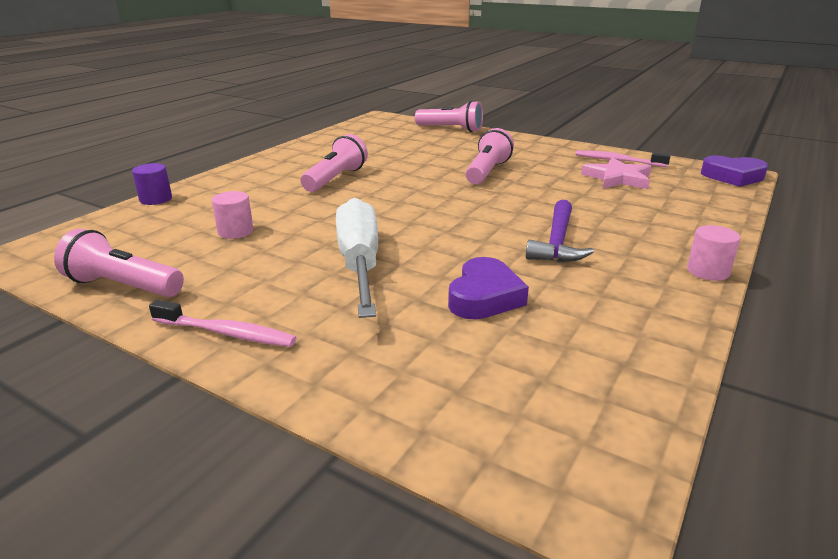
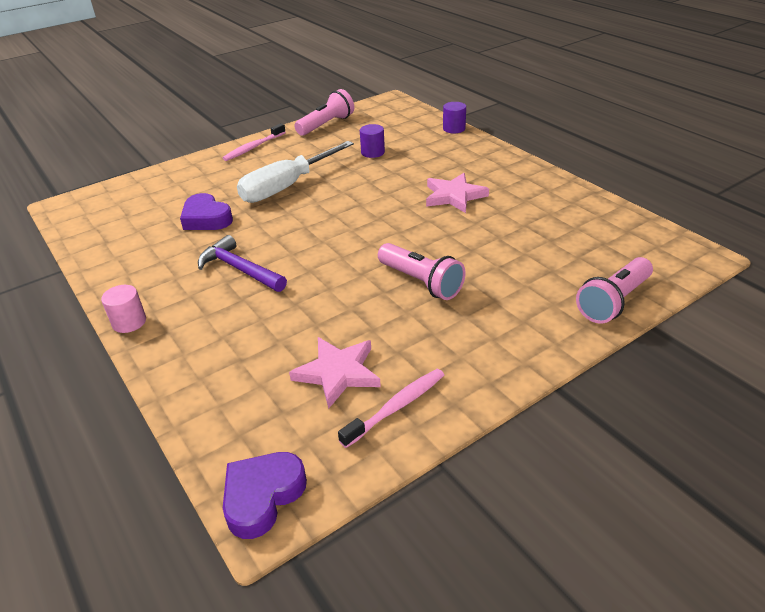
camera: 115 degrees right, 10 degrees up
pink cylinder [212,191,254,239] -> purple cylinder [360,124,385,158]
pink flashlight [301,134,368,192] -> pink star [426,173,489,213]
white screwdriver [336,198,378,318] -> white screwdriver turned 120 degrees clockwise [237,141,354,203]

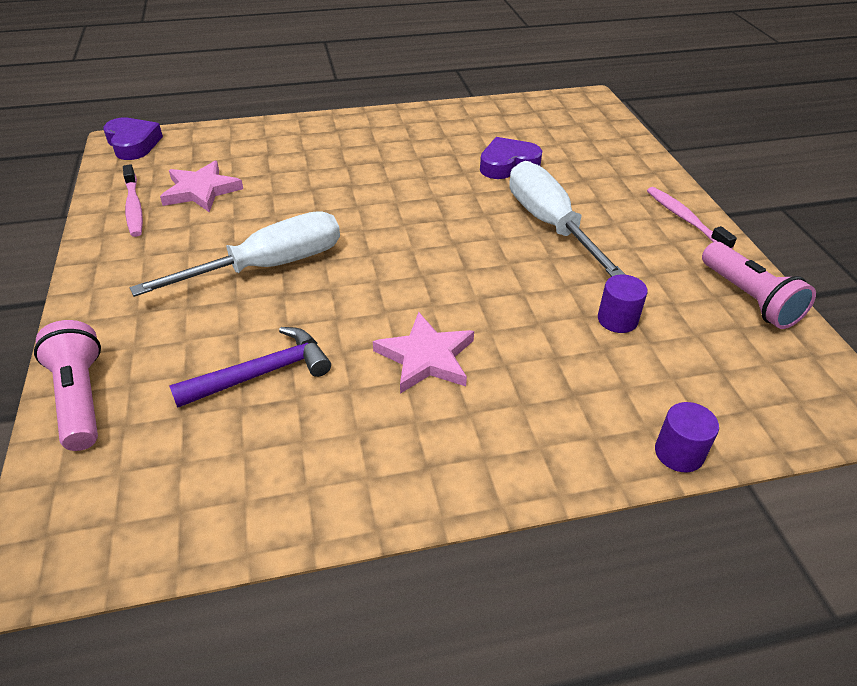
camera: 110 degrees right, 5 degrees up
pink cylinder [101,285,146,333] -> none
purple hammer [198,235,287,292] -> purple hammer moved to [169,327,331,408]
pink flashlight [378,243,466,300] -> white screwdriver [130,211,340,297]

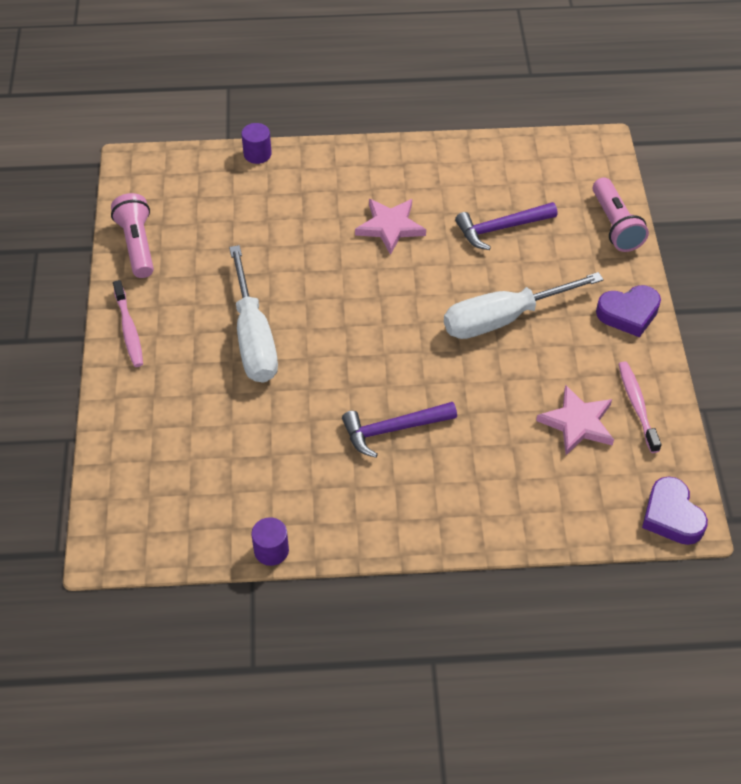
camera: 170 degrees left, 10 degrees up
purple heart [480,137,542,179] -> purple heart moved to [596,285,661,337]
purple cylinder [598,275,648,333] -> purple cylinder moved to [251,517,289,566]
none -> purple hammer [342,402,457,458]

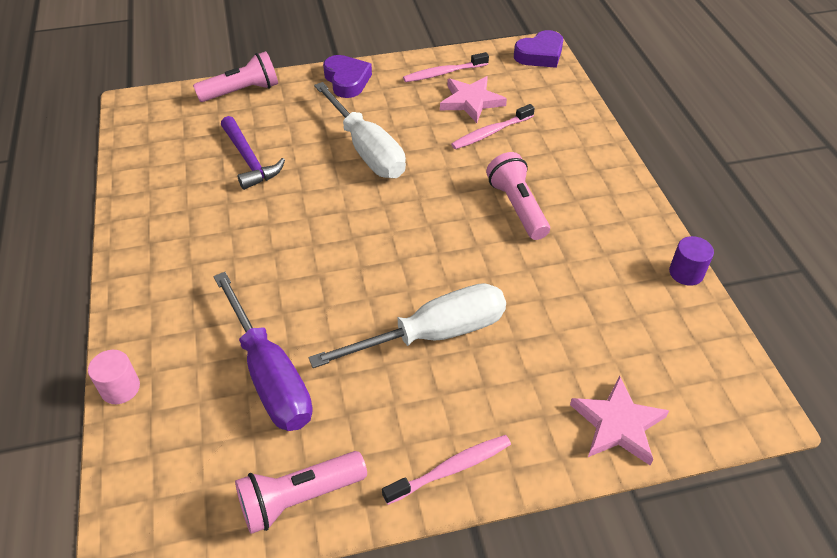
camera: 100 degrees left, 5 degrees down
purple cylinder [241,123,272,164] -> pink cylinder [88,350,140,404]
purple hammer [342,402,457,458] -> pink flashlight [486,152,550,240]
pink star [355,199,426,255] -> pink star moved to [570,376,669,465]
none -> purple screwdriver [214,272,313,431]
none -> pink toothbrush [451,104,535,149]

